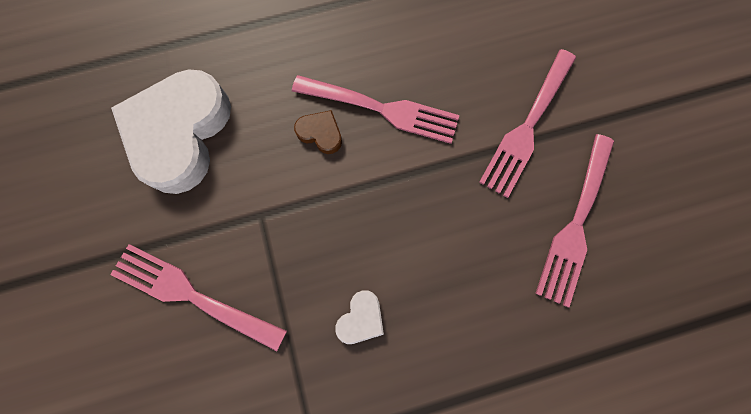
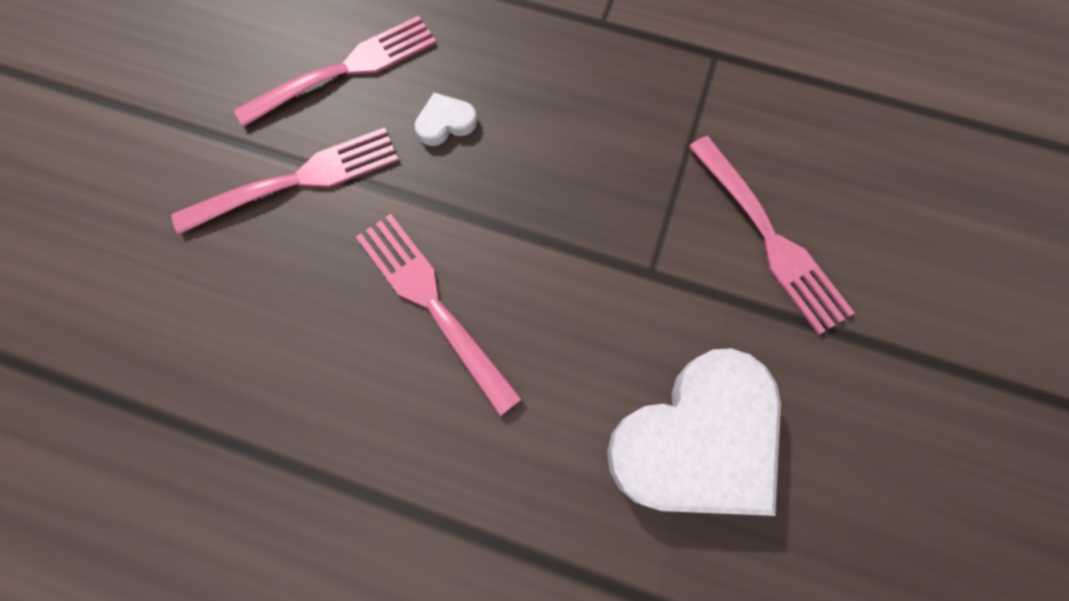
camera: 145 degrees left, 5 degrees down
brown heart [294,110,342,154] -> none
white heart [335,290,384,344] -> white heart moved to [415,93,477,146]

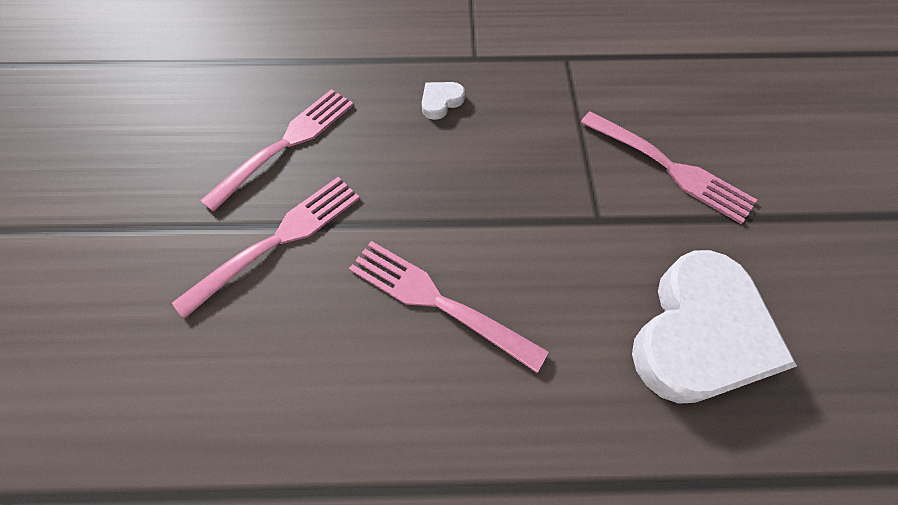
camera: 20 degrees left, 10 degrees down
white heart [415,93,477,146] -> white heart moved to [422,82,465,120]

